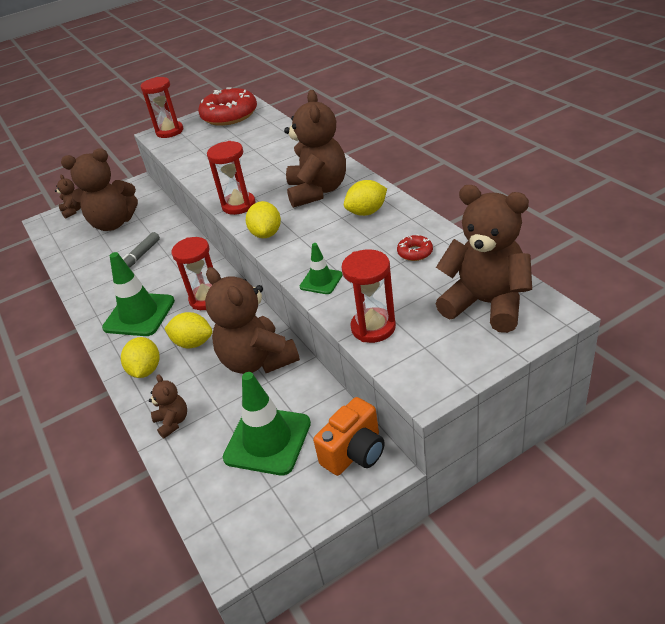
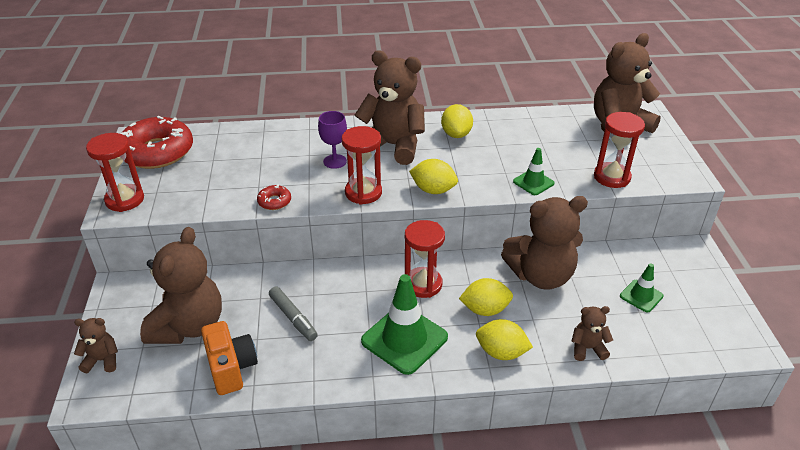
camera: 70 degrees left, 0 degrees up
yellow lemon [164,312,212,348] -> yellow lemon turned 45 degrees clockwise [459,278,513,316]
green traffic cone [223,372,311,475] -> green traffic cone [620,263,664,313], size x0.53
orange camera [313,397,385,476] -> orange camera moved to [201,321,258,395]
red donut [397,234,433,261] -> red donut moved to [257,184,291,210]
none -> purple goblet [318,111,347,169]

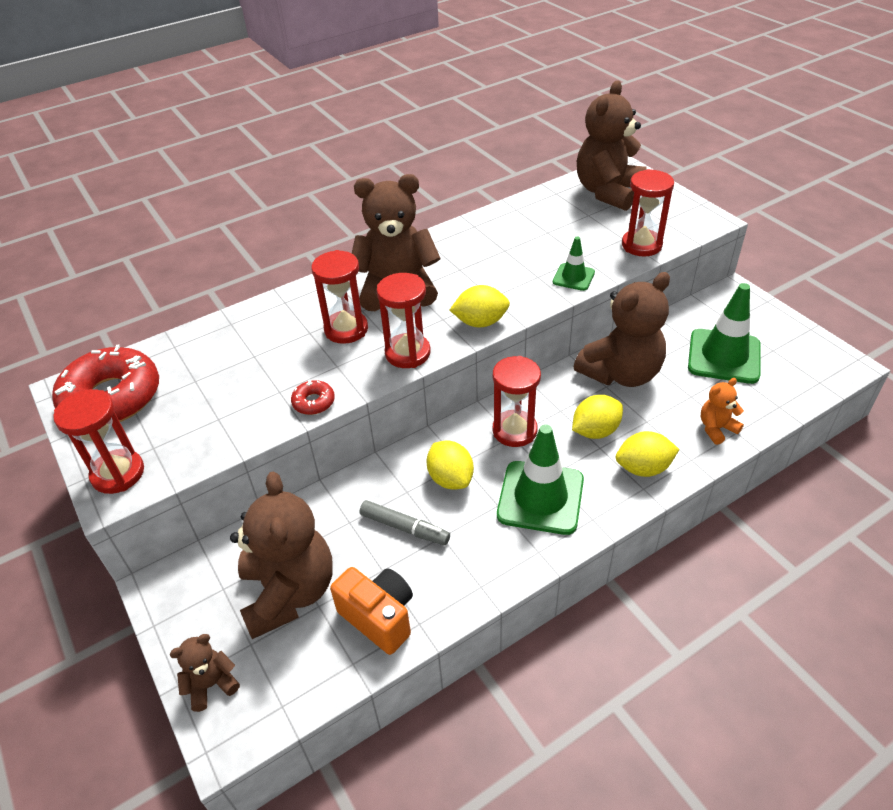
camera: 25 degrees left, 5 degrees up
purple goblet [318,111,347,169] -> red hourglass [311,250,368,344]
yellow lemon [441,104,473,138] -> yellow lemon moved to [426,440,474,490]
brown teddy bear [571,306,613,361] -> orange teddy bear [700,378,744,445]
green traffic cone [620,263,664,313] -> green traffic cone [688,283,761,384], size x1.89

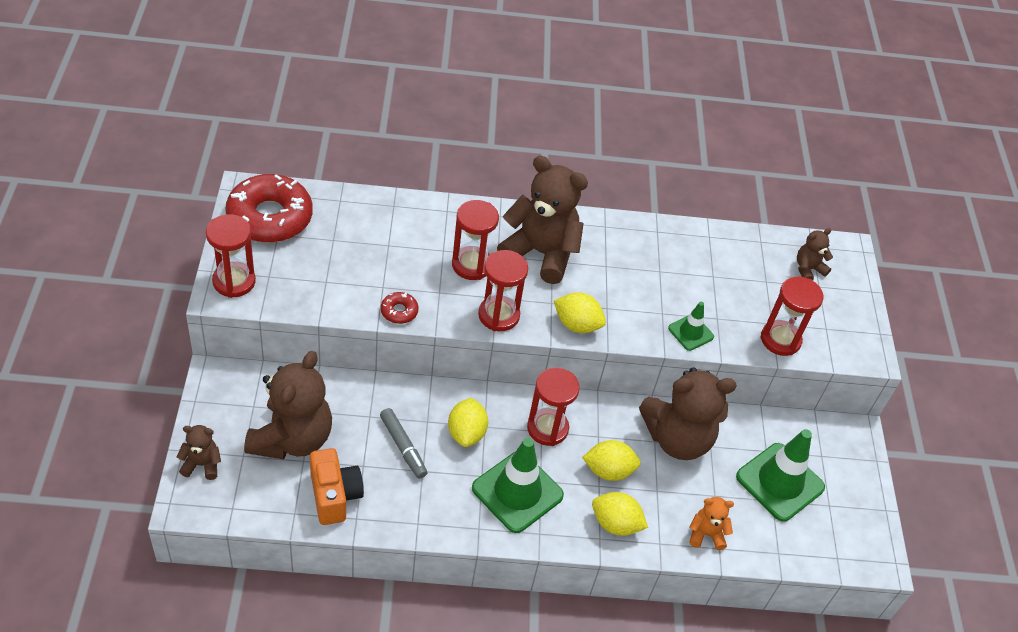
camera: 25 degrees right, 5 degrees up
brown teddy bear [577,80,647,211] -> brown teddy bear [797,228,833,280], size x0.47

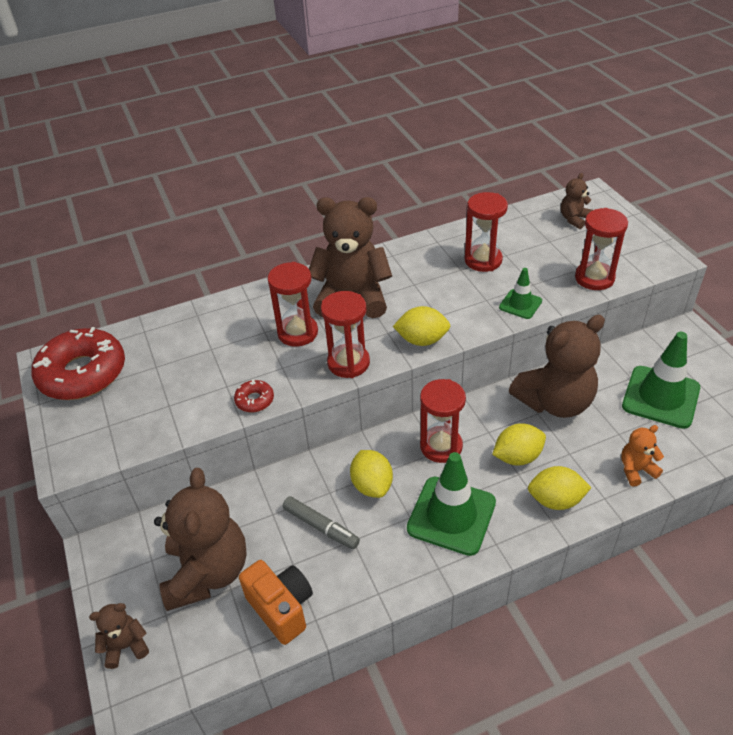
camera: 15 degrees left, 5 degrees down
red hourglass [206,214,256,298] -> red hourglass moved to [465,192,508,272]

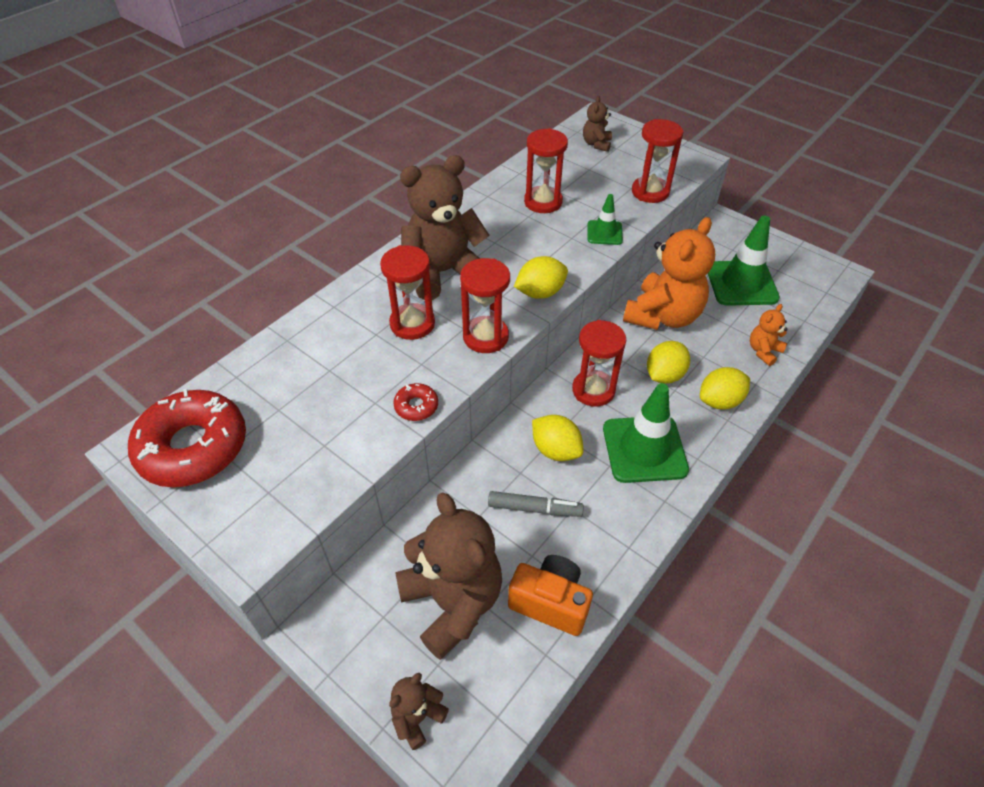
camera: 30 degrees left, 5 degrees up
brown teddy bear [509,315,605,418] -> orange teddy bear [623,217,715,330]

